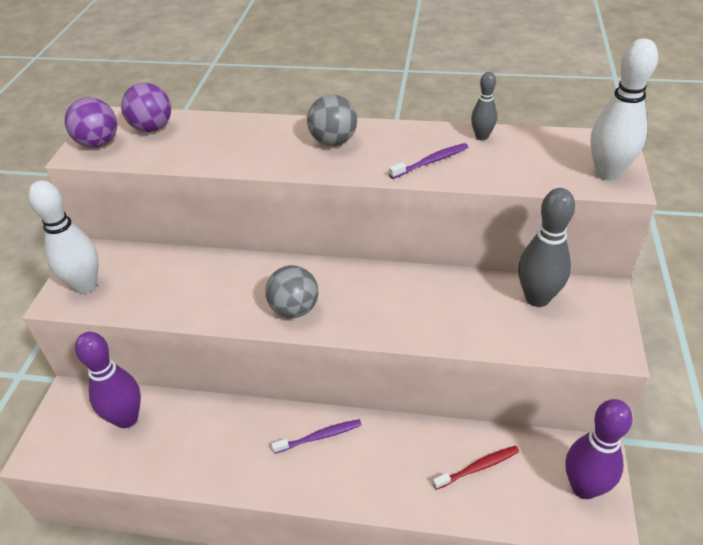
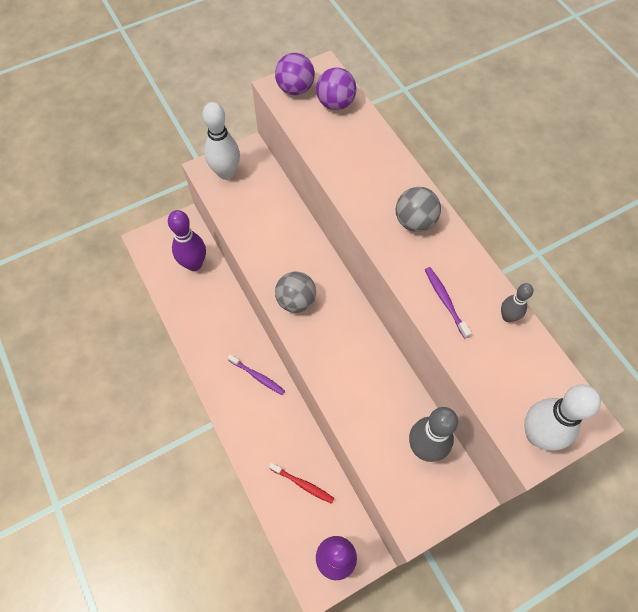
camera: 50 degrees right, 20 degrees up
purple toothbrush [389,143,468,179] -> purple toothbrush turned 135 degrees counterclockwise [425,267,472,339]

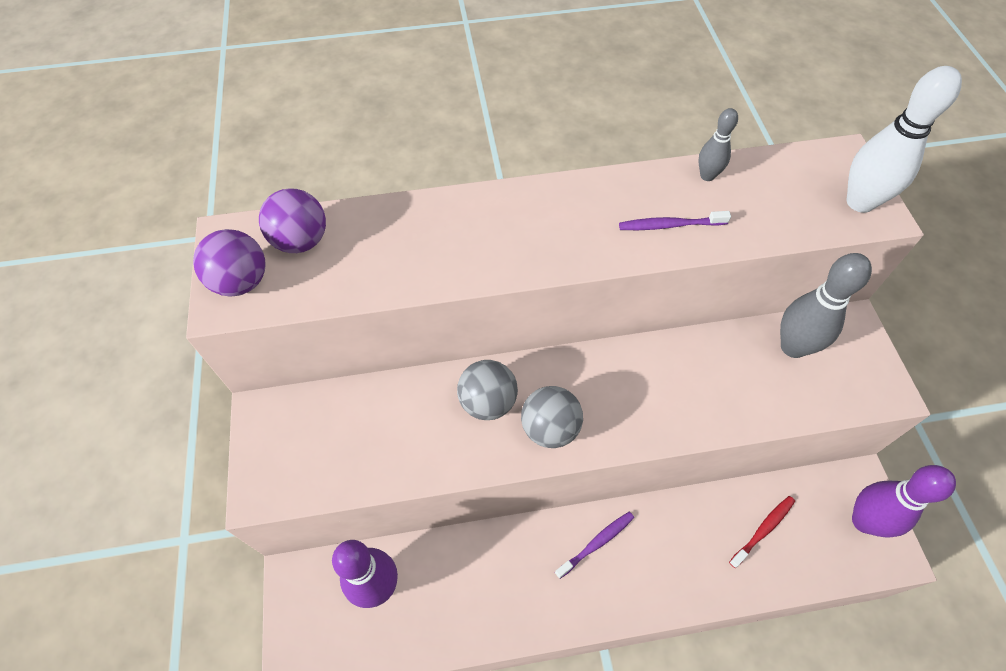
camera: 70 degrees left, 5 degrees down
white bowling pin [202,102,240,180] -> none
grey ball [396,187,441,232] -> grey ball moved to [457,360,518,420]

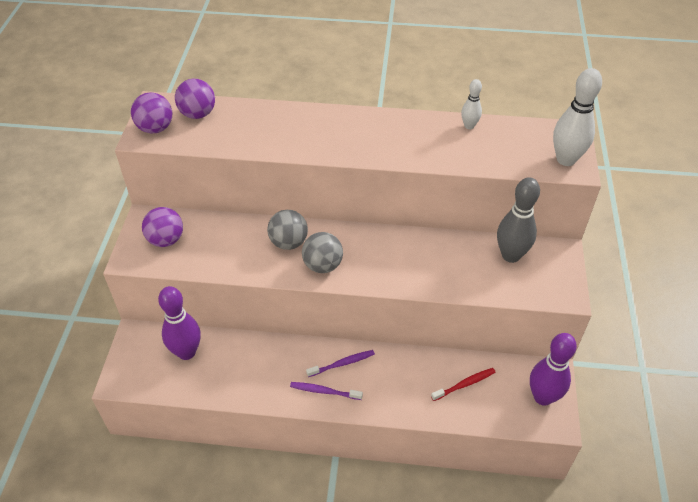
camera: 15 degrees right, 10 degrees down
purple toothbrush [619,211,731,230] -> purple toothbrush moved to [290,382,363,400]
grey bowling pin [698,108,738,181] -> white bowling pin [461,79,482,129]
none -> purple ball [142,207,183,247]

